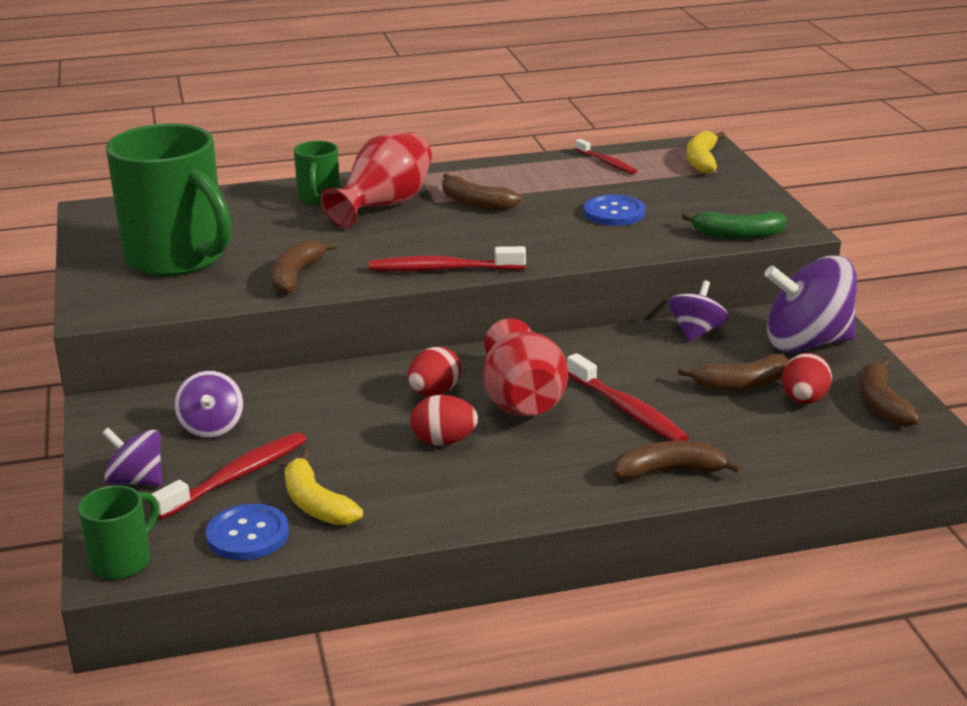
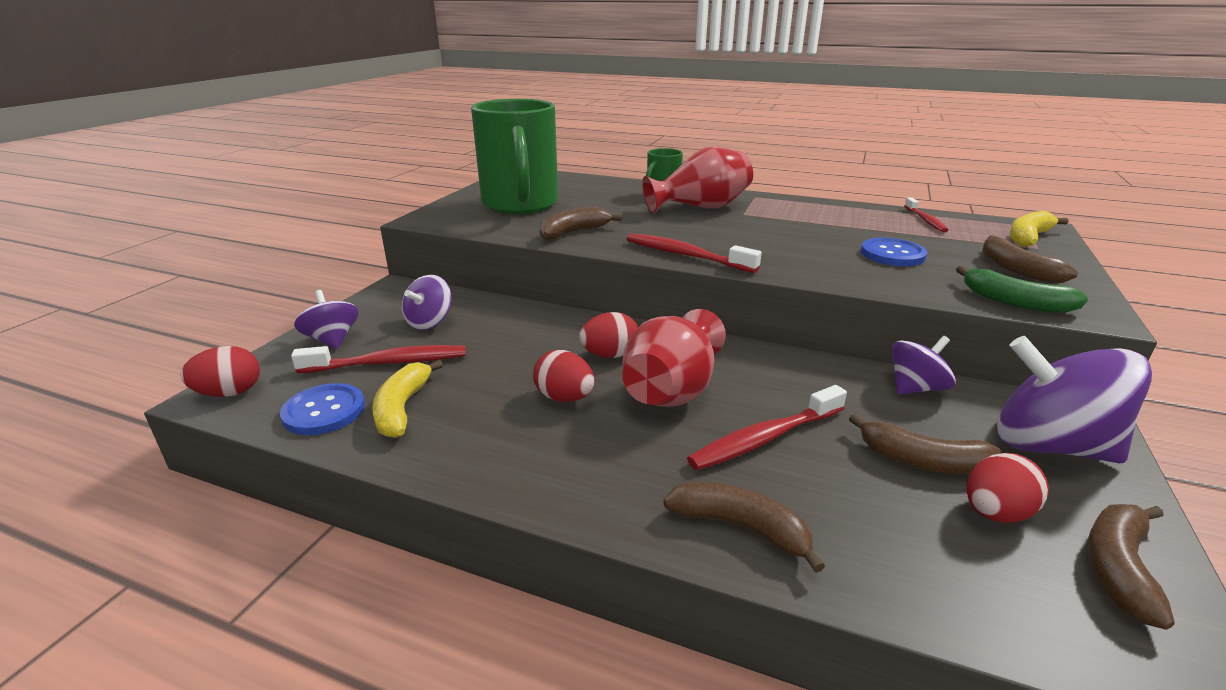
camera: 35 degrees right, 0 degrees up
green mug [78,485,159,579] -> red egg [181,346,260,397]
brown banana [442,173,522,211] -> brown banana moved to [982,235,1078,284]
red toothbrush [567,353,689,441] -> red toothbrush turned 60 degrees clockwise [687,385,847,470]

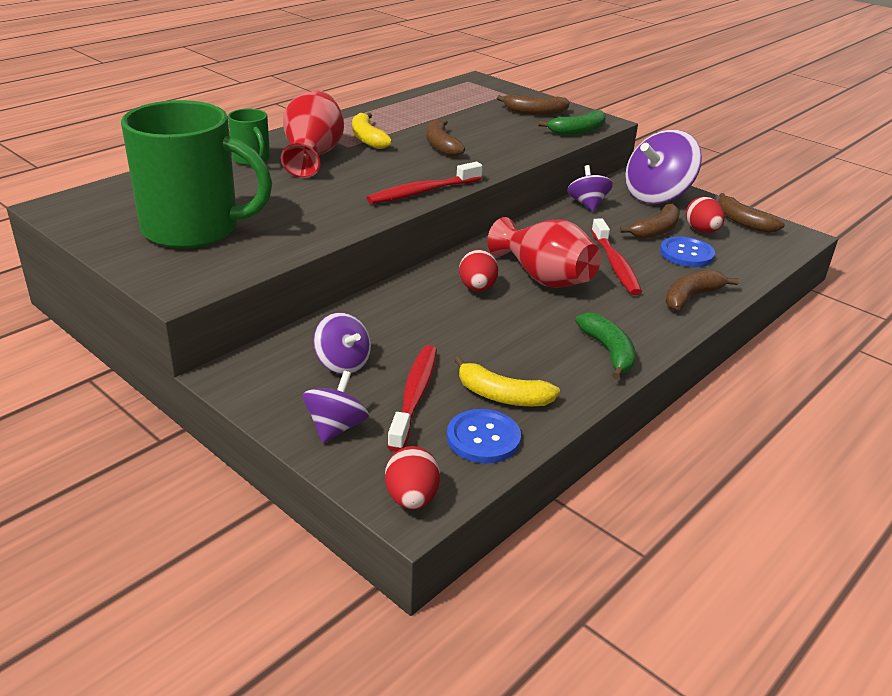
camera: 70 degrees left, 5 degrees up
purple spinning top [294,290,359,349] -> purple spinning top turned 120 degrees clockwise [303,371,369,443]
red egg [533,350,595,402] -> none
brown banana [540,207,622,240] -> brown banana moved to [426,119,465,157]
blue button [861,238,927,266] -> blue button moved to [660,236,715,267]
red toothbrush [904,198,948,232] -> none
yellow banana [1010,211,1068,247] -> yellow banana moved to [352,112,392,149]
none -> green banana [575,313,636,379]

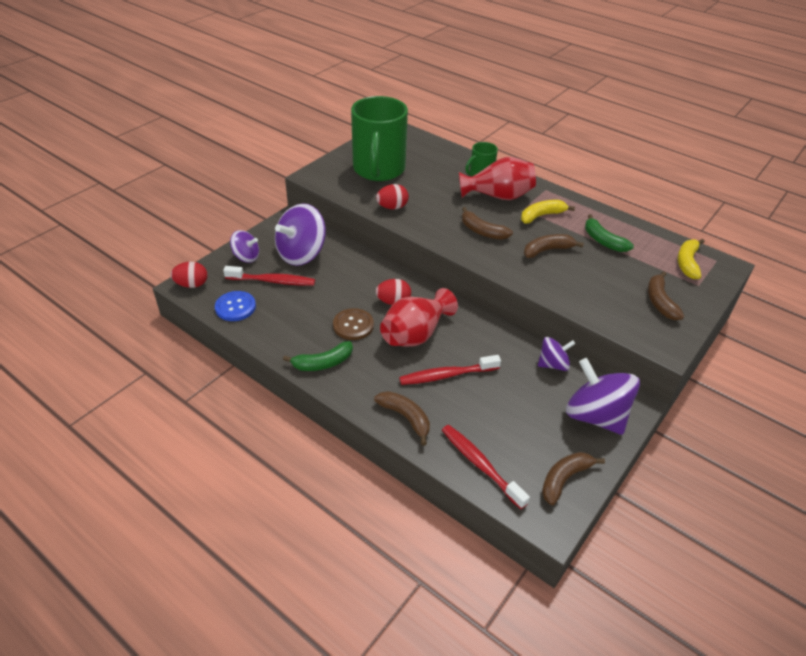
camera: 85 degrees right, 10 degrees up
purple spinning top [313,313,371,374] -> purple spinning top [275,203,326,266], size x1.80
red toothbrush [367,162,483,204] -> red toothbrush moved to [442,425,530,509]
yellow banana [454,356,560,406] -> yellow banana moved to [677,239,705,279]
green banana [539,110,606,135] -> green banana moved to [585,214,634,252]
brown banana [620,204,680,239] -> brown banana moved to [462,207,513,240]
blue button [660,236,715,267] -> none
red egg [686,197,725,233] -> red egg moved to [376,184,409,209]
none -> brown button [333,308,374,340]

